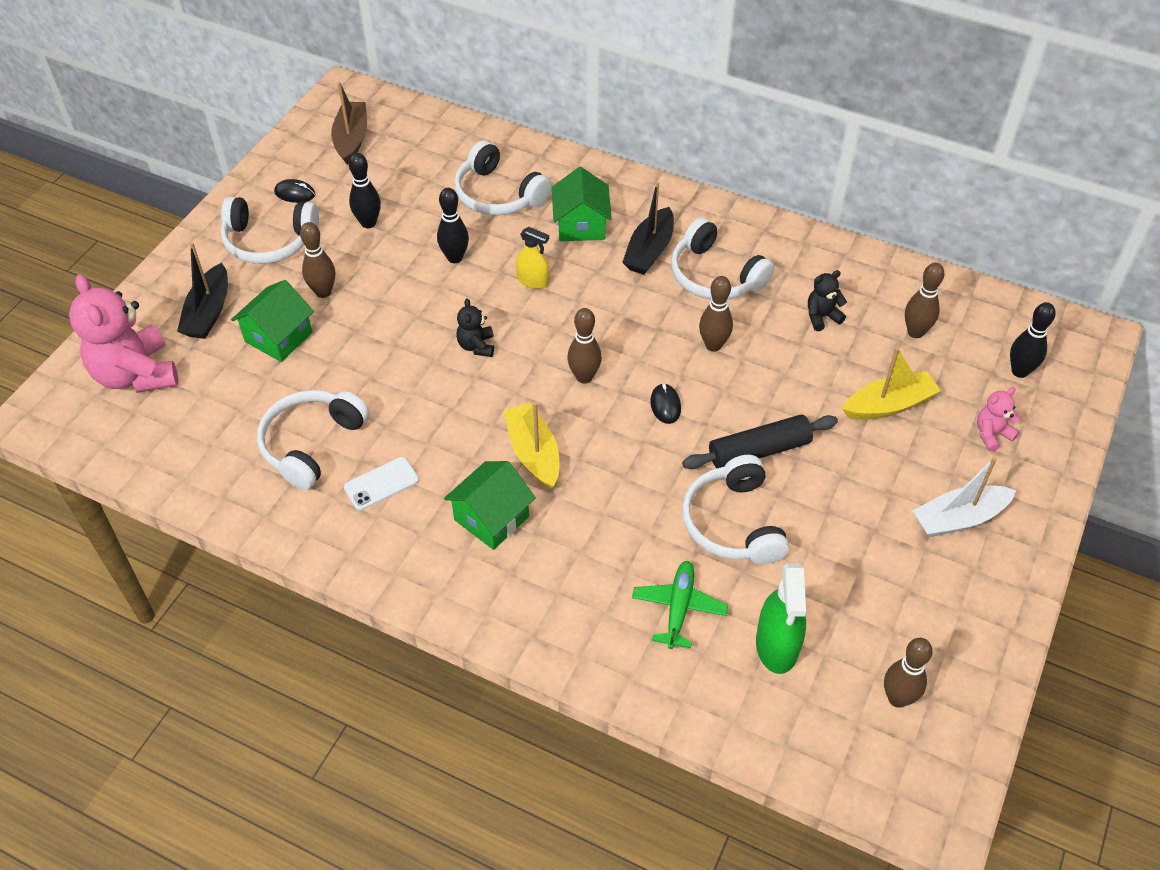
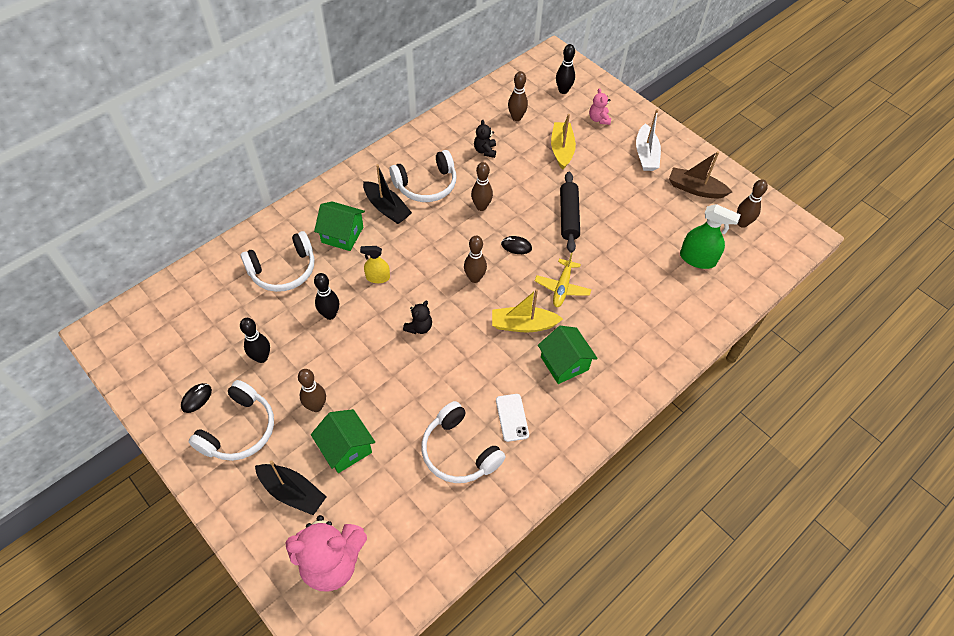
camera: 70 degrees left, 5 degrees up
brown boat [331,82,367,165] -> brown boat moved to [669,151,732,199]
black teddy bear [456,298,494,357] -> black teddy bear turned 75 degrees counterclockwise [403,301,432,334]
yellow spray bottle [516,227,549,289] -> yellow spray bottle turned 135 degrees counterclockwise [360,246,390,283]
green plane [632,561,728,649] -> none
white headphones [682,455,789,565] -> none
none -> yellow plane [535,252,591,307]

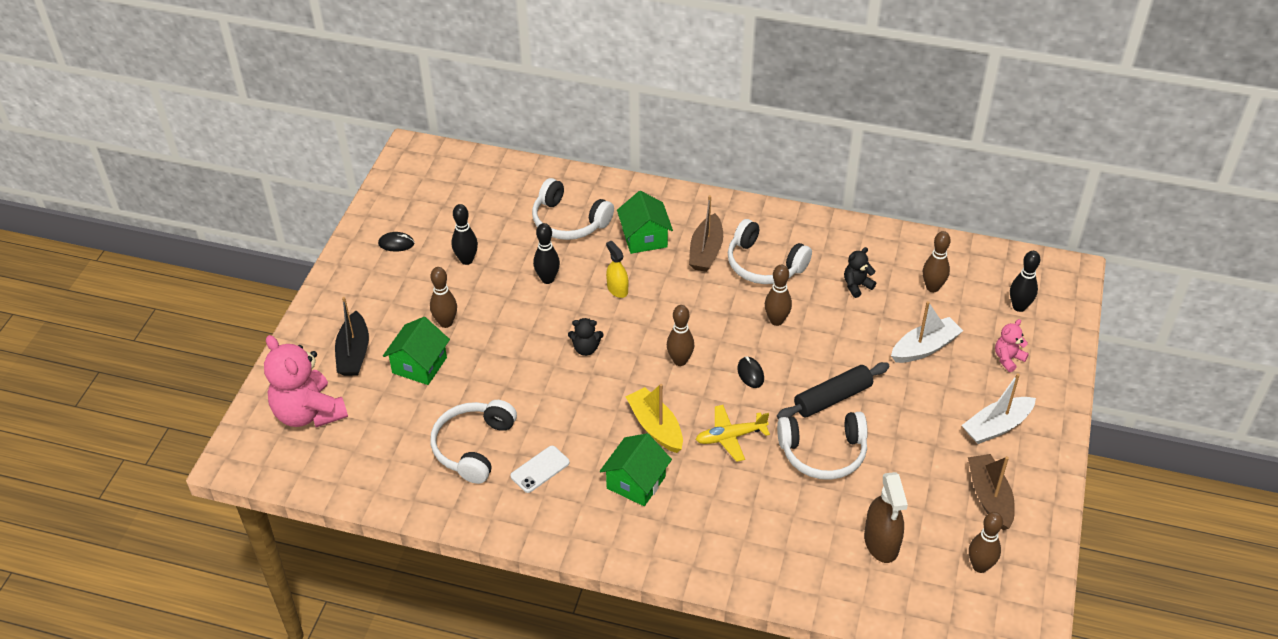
camera: 60 degrees right, 10 degrees down
white headphones [189,380,274,461] -> white headphones moved to [777,412,868,480]
black boat [363,164,412,224] -> brown boat [689,195,723,272]
yellow boat [551,114,576,170] -> white boat [891,301,963,363]
green spray bottle [680,204,740,269] -> brown spray bottle [864,472,908,563]

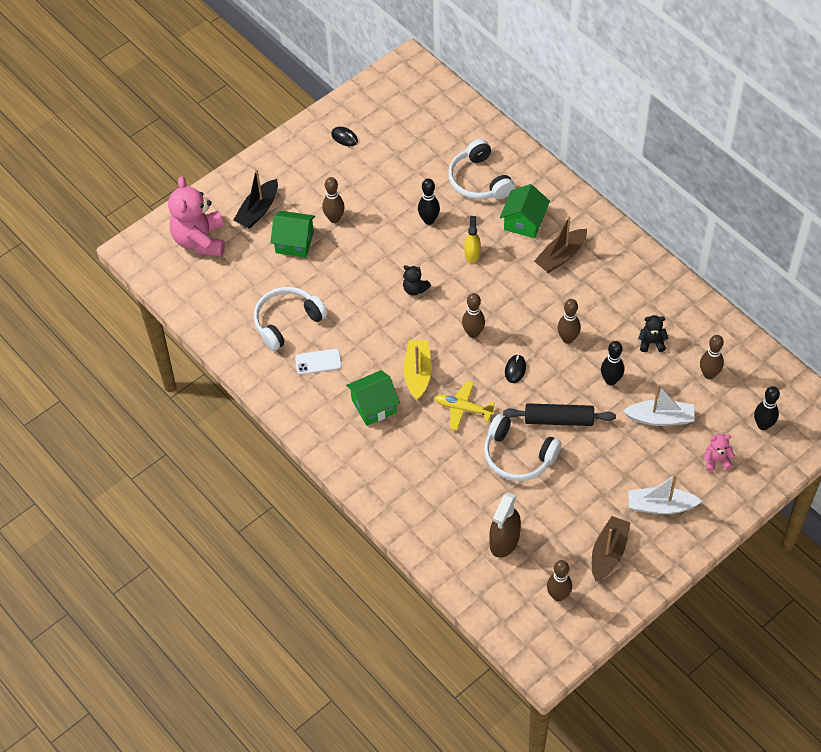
camera: 35 degrees right, 10 degrees up
green house [383,317,450,385] -> green house turned 45 degrees clockwise [270,211,315,258]
black bowling pin [452,204,478,265] -> black bowling pin moved to [601,341,624,385]
white headphones [727,219,812,284] -> none

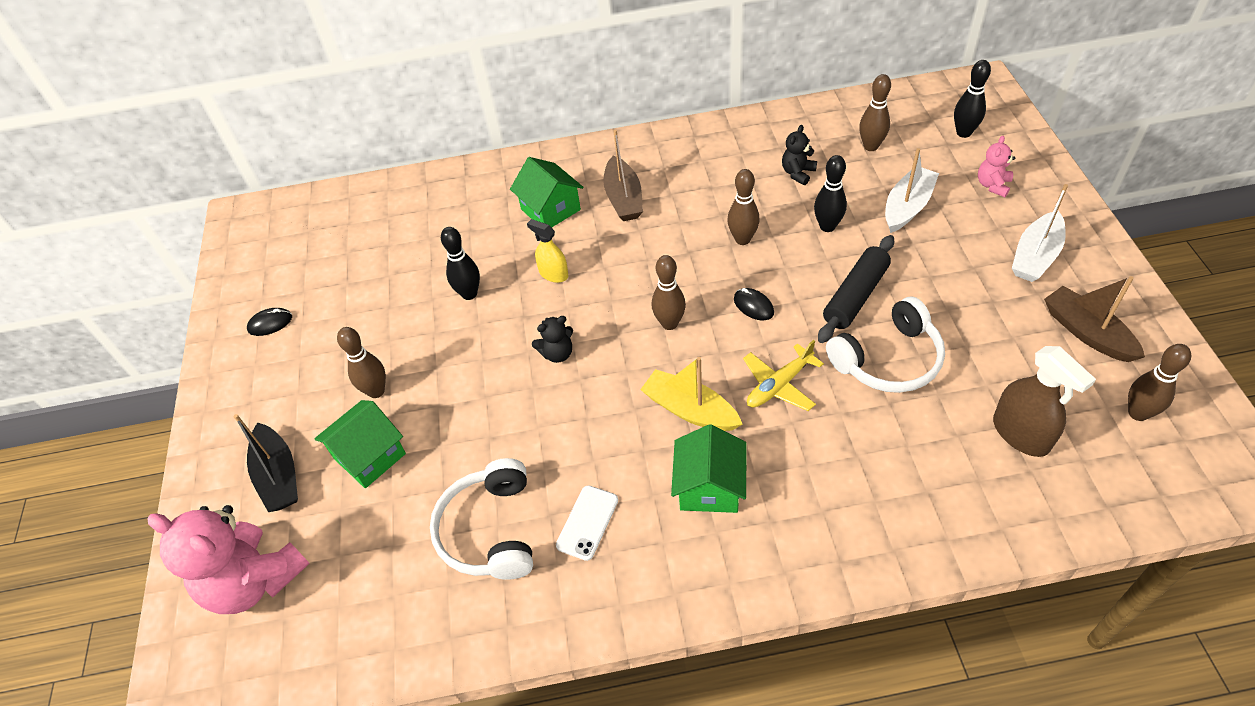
camera: 55 degrees left, 5 degrees down
white headphones [448,139,515,200] -> none

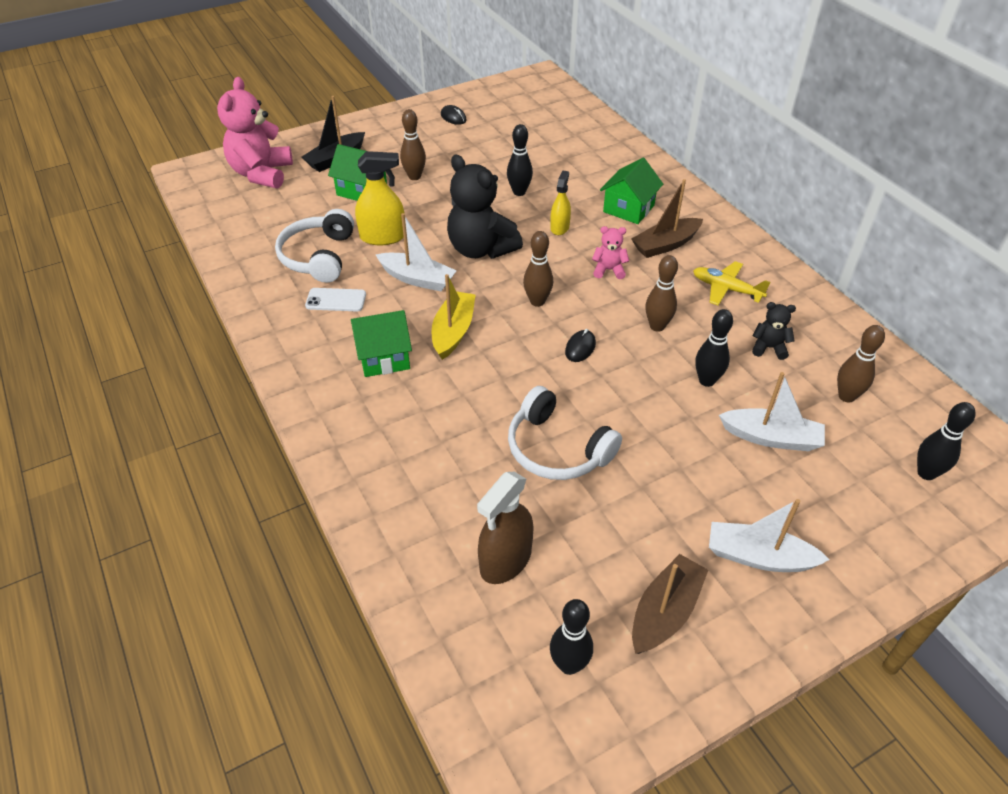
camera: 65 degrees right, 5 degrees down
white headphones [430,458,533,580] -> white headphones turned 60 degrees counterclockwise [275,209,354,283]
black teddy bear [532,316,573,363] -> black teddy bear [447,155,523,259], size x2.14
yellow plane [743,340,824,411] -> yellow plane moved to [693,261,770,305]
black rolling pin [818,235,894,343] -> none
pink teddy bear [978,136,1015,197] -> pink teddy bear moved to [592,226,629,279]
brown bowling pin [1128,344,1191,421] -> black bowling pin [550,599,593,675]
none -> yellow spray bottle [355,151,405,245]
none -> white boat [376,213,457,291]

